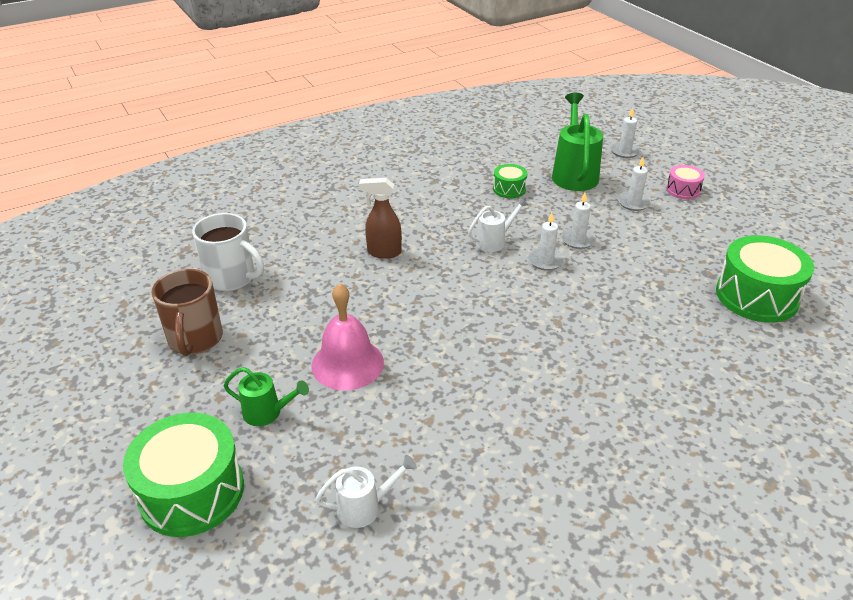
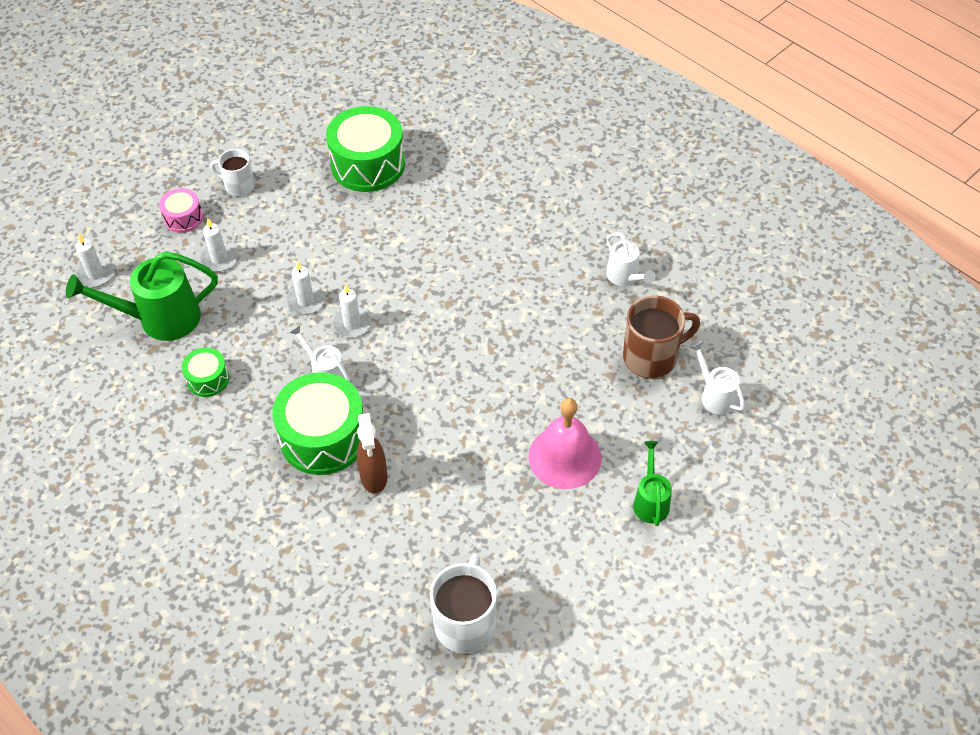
camera: 105 degrees left, 15 degrees up
green drum [123,413,244,537] -> green drum moved to [272,372,364,475]
brown mug [152,269,223,356] -> brown mug moved to [623,295,700,379]
none -> white mug [211,149,255,196]
none -> white watering can [606,232,656,286]

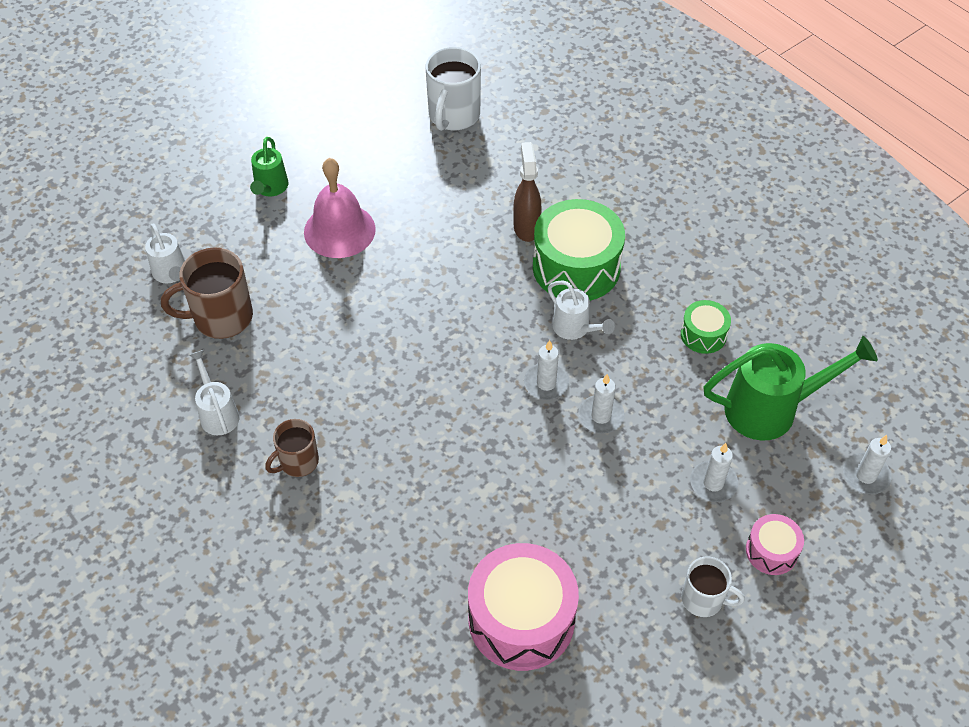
camera: 175 degrees left, 0 degrees up
green drum [326,106,405,192] -> pink drum [468,543,579,671]
none -> brown mug [265,419,319,477]

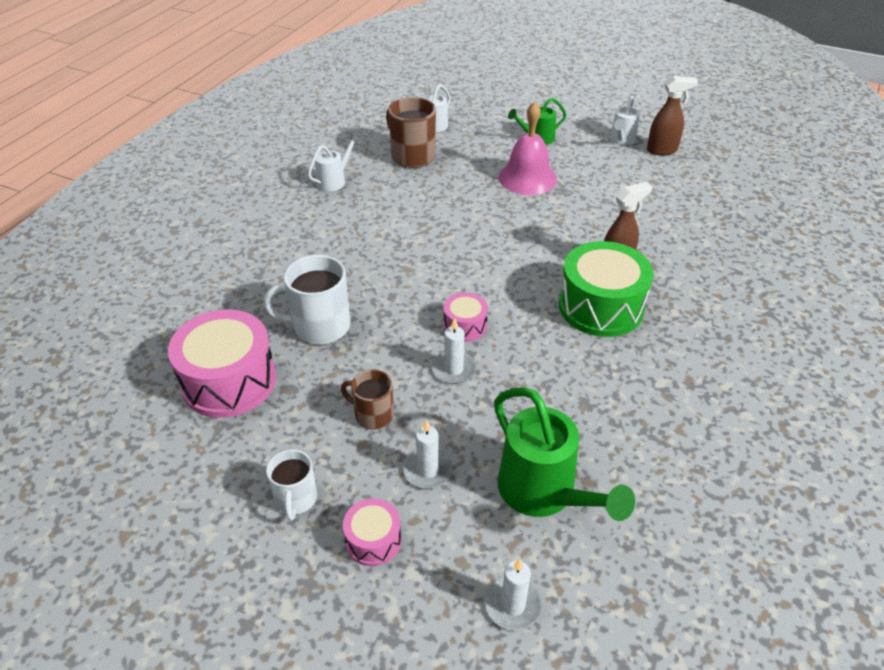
camera: 65 degrees right, 10 degrees down
brown mug [265,419,319,477] -> brown mug moved to [341,369,394,430]
white mug [426,47,481,131] -> white mug moved to [263,255,350,344]
white candle [524,340,569,400] -> pink drum [443,292,488,342]
white watering can [548,280,615,340] -> white watering can moved to [610,96,640,145]
green drum [681,300,731,354] -> none
none -> brown spray bottle [647,76,698,156]

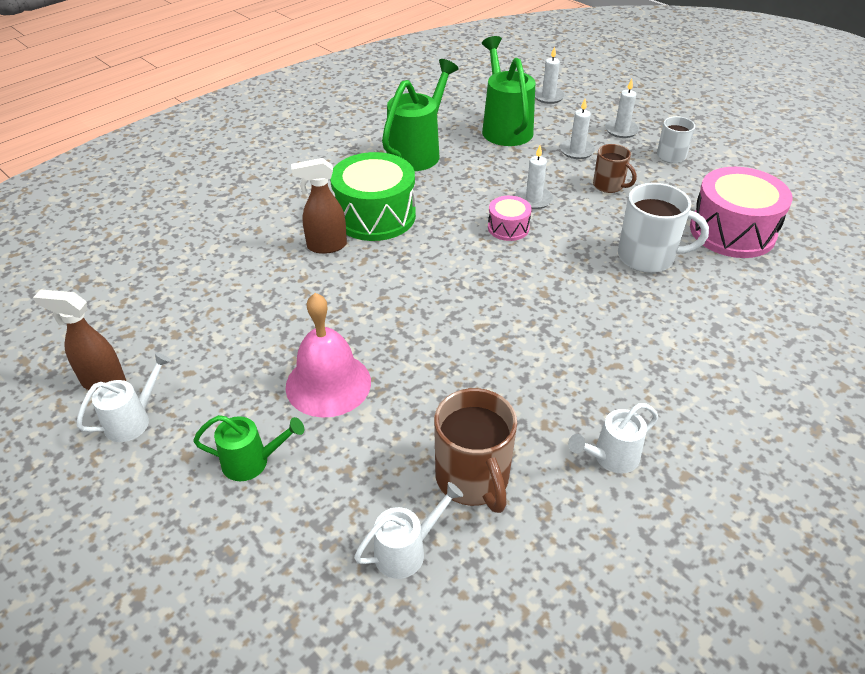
camera: 160 degrees left, 0 degrees up
pink drum [343,498,402,566] -> white candle [605,79,639,138]
none -> green watering can [382,59,459,171]

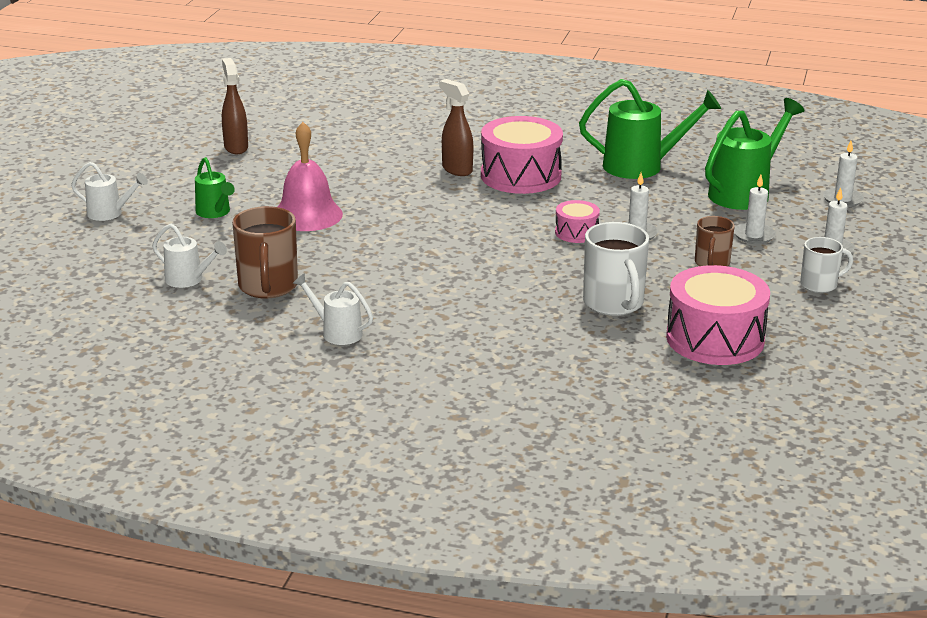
camera: 60 degrees right, 15 degrees down
white watering can [77,352,171,442] -> white watering can moved to [71,162,148,221]
green drum [330,152,416,241] -> pink drum [481,116,563,194]
brown mug [434,388,517,513] -> brown mug turned 45 degrees counterclockwise [232,206,298,299]

